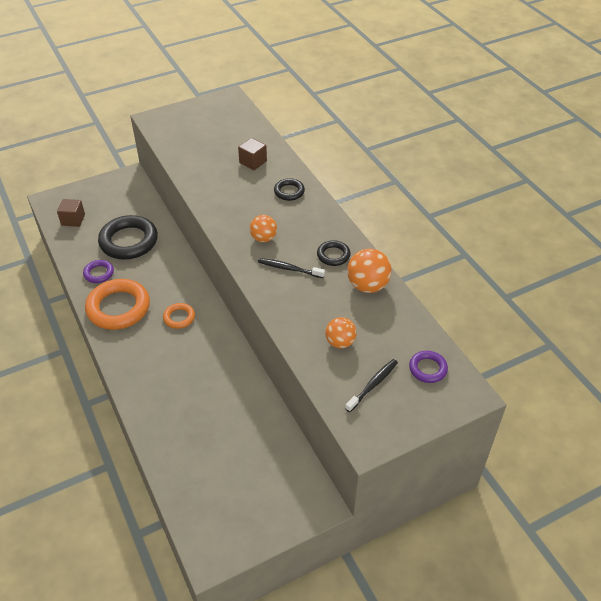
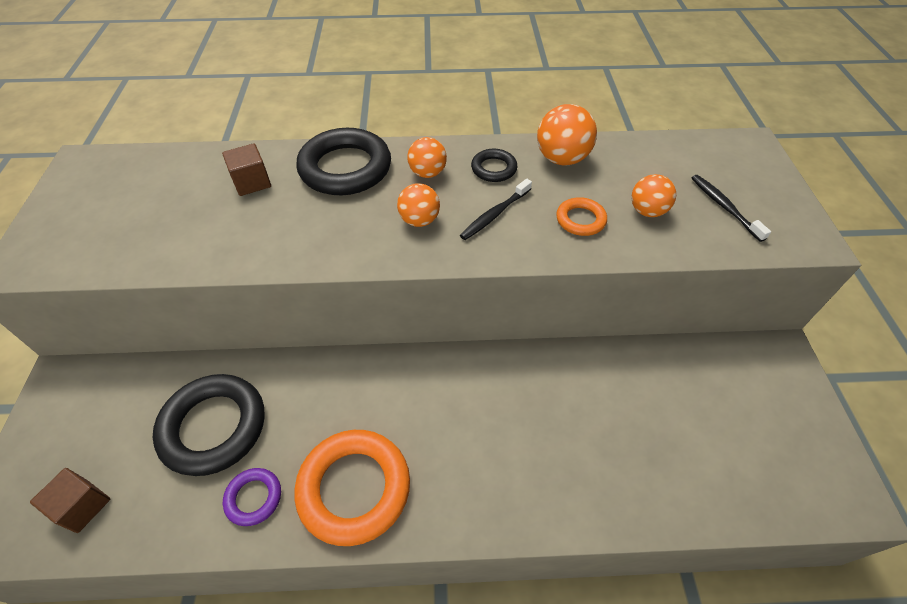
camera: 65 degrees left, 5 degrees up
orange ring [163,303,195,329] -> orange ring moved to [556,197,607,236]
black ring [274,178,305,201] -> black ring [296,128,391,195], size x2.02
purple ring [409,351,448,383] -> none
none -> orange ball [407,137,447,178]

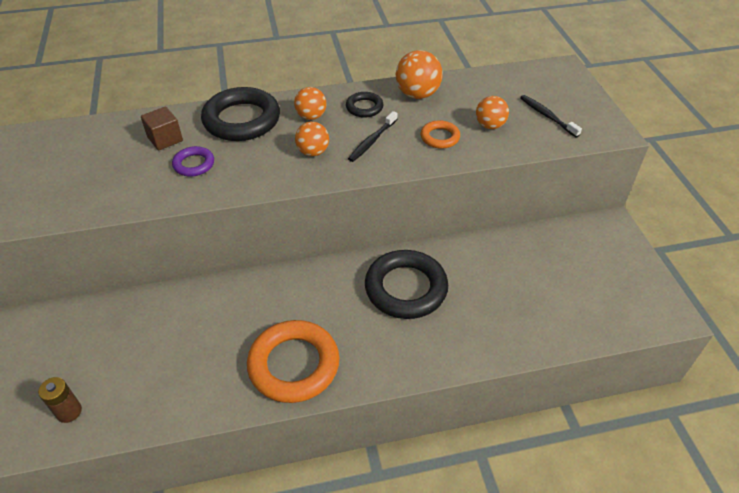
camera: 10 degrees left, 5 degrees down
brown cube [30,468,110,533] -> brown battery [38,377,82,423]
black ring [153,374,265,476] -> black ring moved to [365,250,448,319]
purple ring [223,468,281,526] -> purple ring moved to [172,146,214,177]

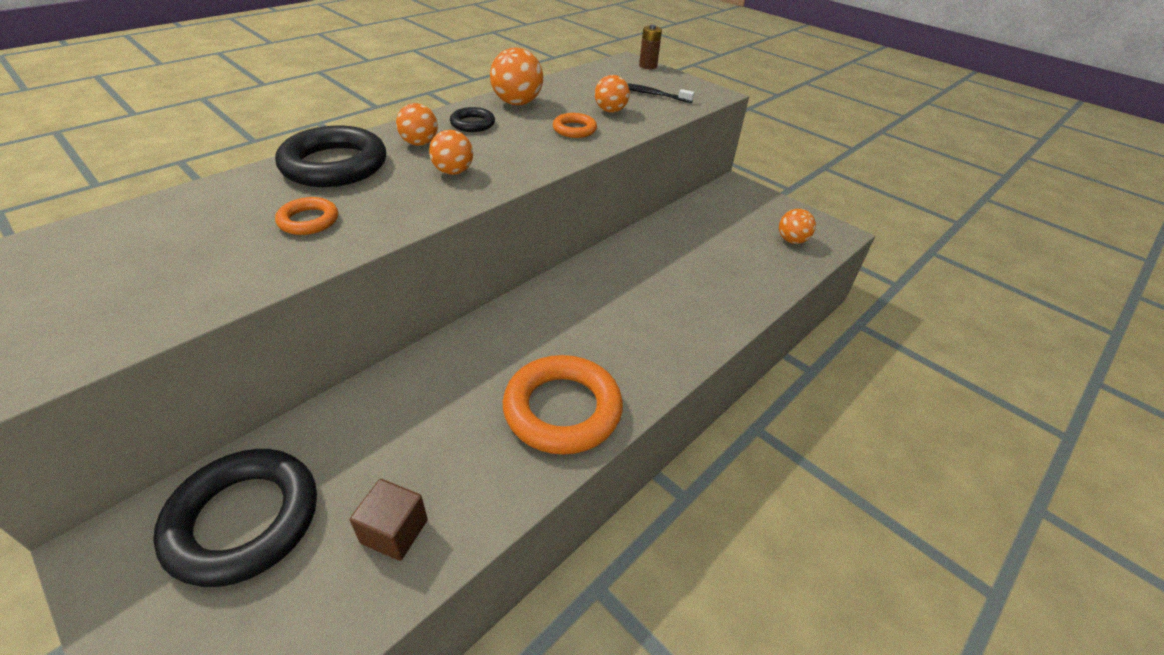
camera: 35 degrees left, 5 degrees down
brown battery [38,377,82,423] -> brown battery moved to [639,25,662,69]
brown cube [141,106,183,151] -> brown cube moved to [350,479,428,561]
purple ring [172,146,214,177] -> orange ring [275,197,338,235]
black toothbrush [348,111,398,162] -> none
black ring [365,250,448,319] -> black ring moved to [153,449,317,587]
none -> orange ball [779,209,816,244]

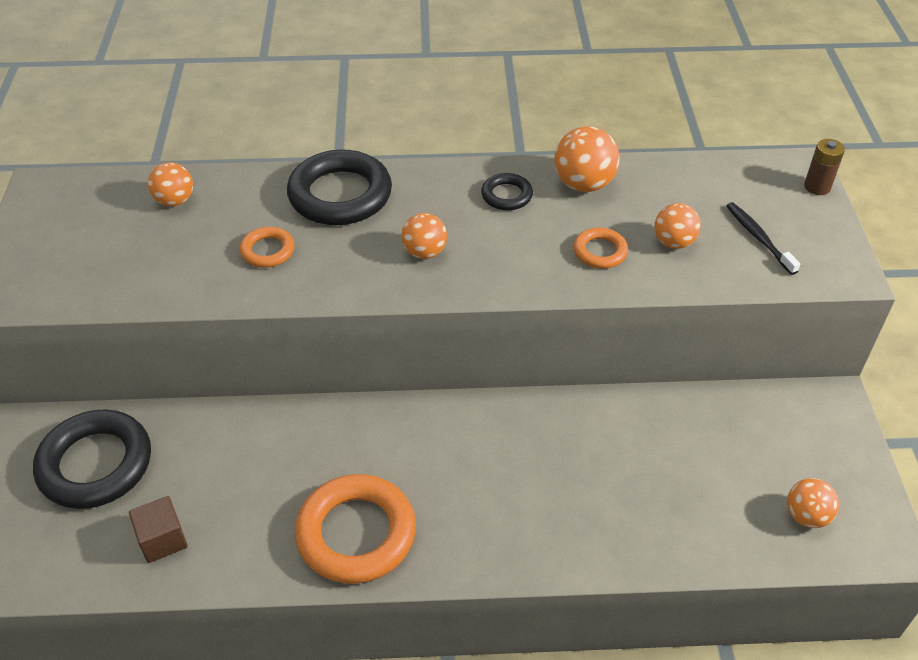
camera: 45 degrees right, 5 degrees up
orange ball [396,103,438,146] -> orange ball moved to [148,162,193,206]

